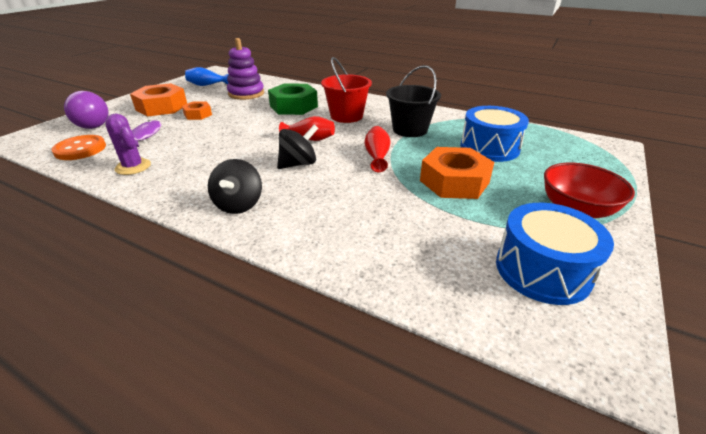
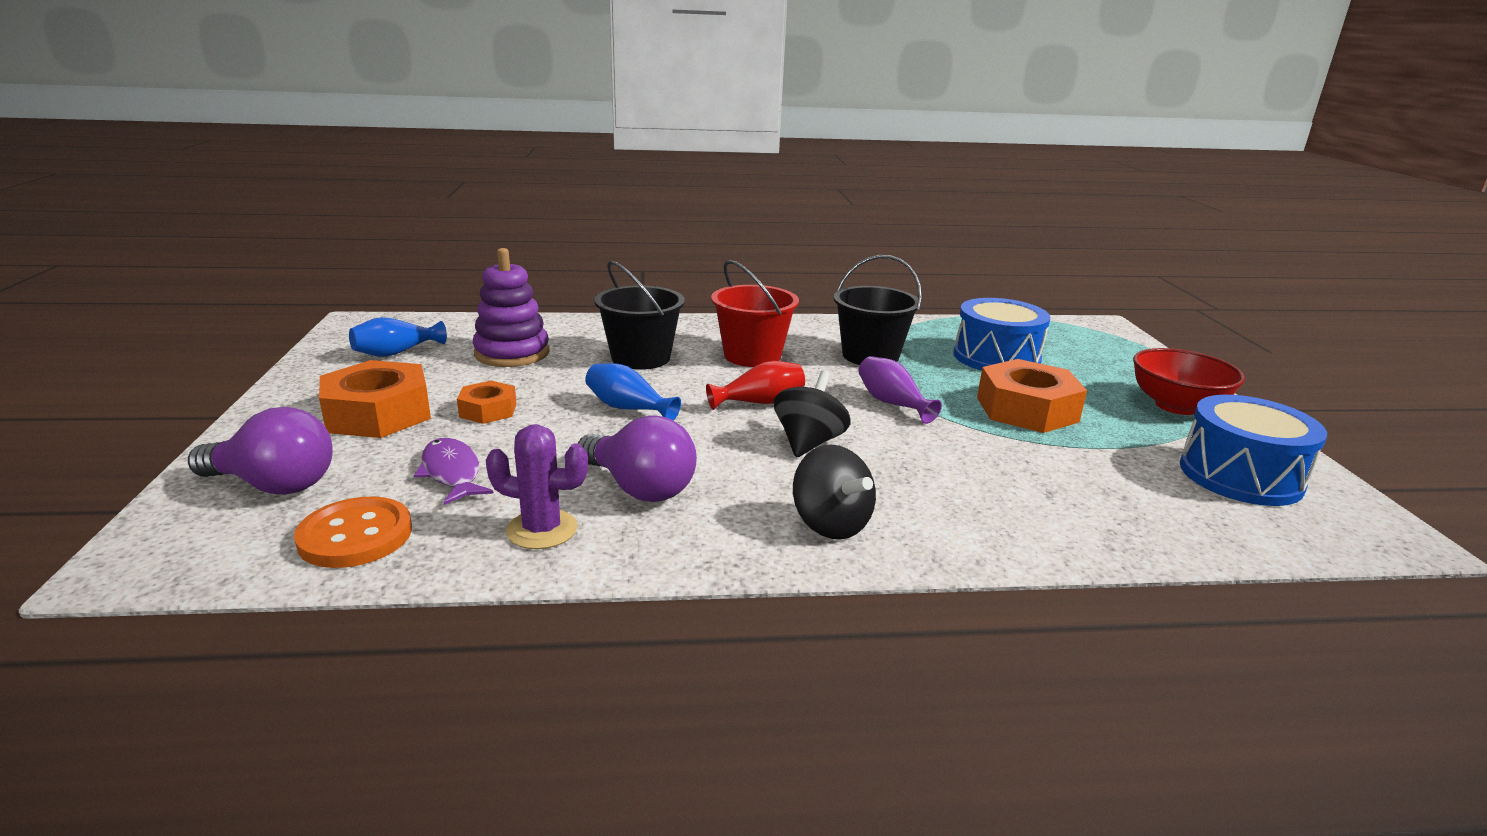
camera: 35 degrees left, 10 degrees down
green nut [268,83,318,115] -> black bucket [594,261,685,370]
red vase [365,126,391,172] -> purple vase [858,356,942,424]
none -> purple light bulb [578,415,697,502]
none -> blue vase [585,363,681,420]

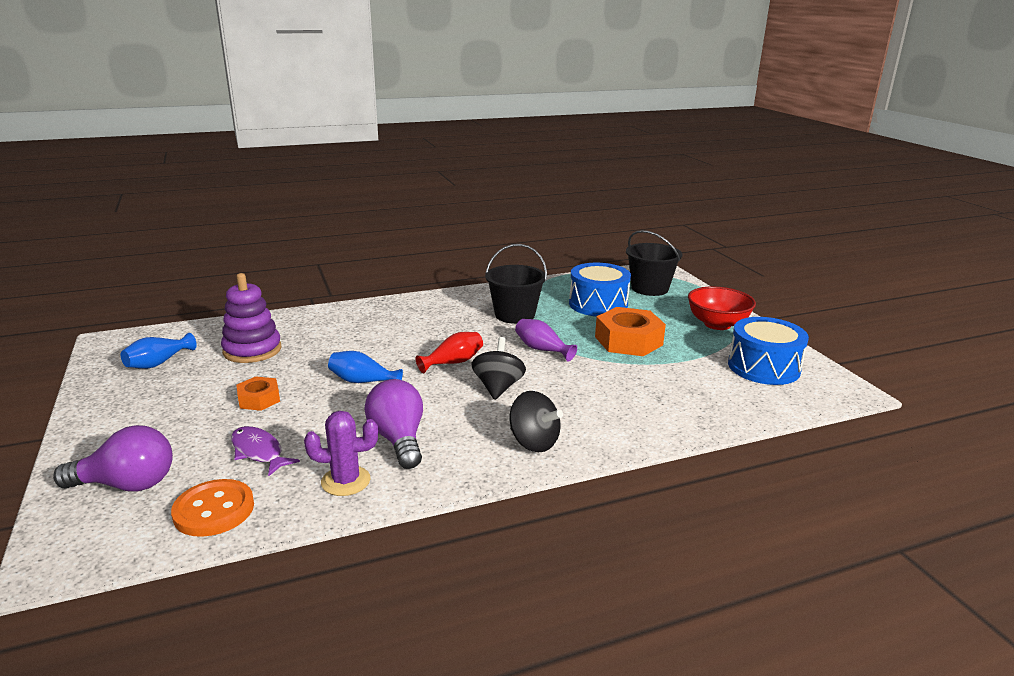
camera: 15 degrees left, 0 degrees up
orange nut [319,360,431,438] -> none
purple light bulb [578,415,697,502] -> purple light bulb turned 135 degrees counterclockwise [364,379,423,469]
black bucket [594,261,685,370] -> black bucket moved to [626,230,682,296]
red bucket [711,260,799,367] -> none

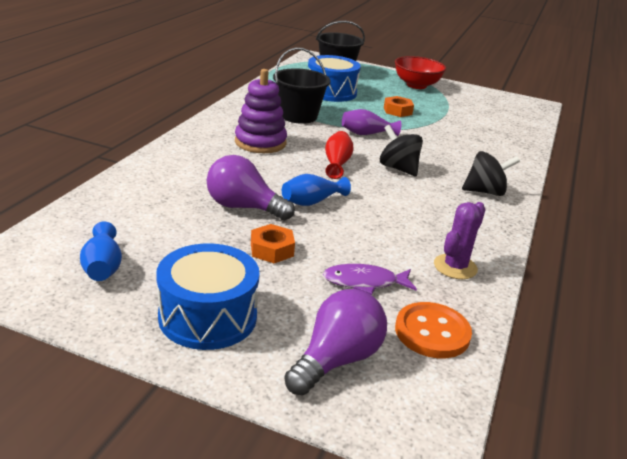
camera: 50 degrees left, 5 degrees up
purple stacking toy [221,273,281,363] -> purple stacking toy moved to [235,69,287,153]
purple light bulb [364,379,423,469] -> purple light bulb moved to [207,155,295,220]
orange nut [595,307,666,356] -> orange nut [384,96,414,117], size x0.55
blue drum [728,317,809,385] -> blue drum moved to [156,244,260,350]

